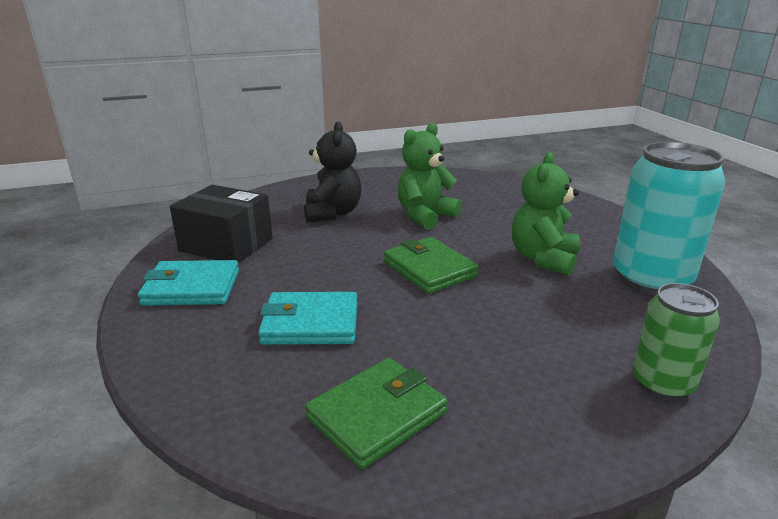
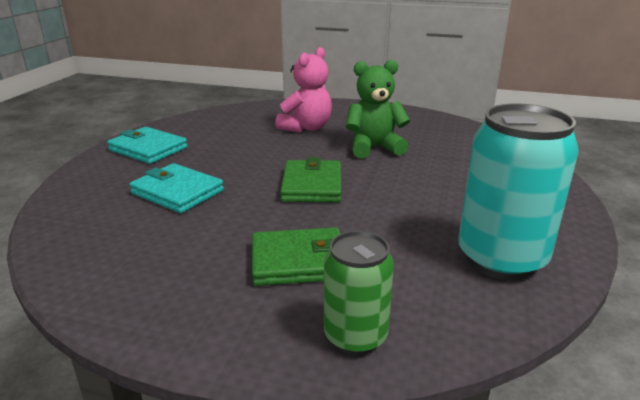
camera: 35 degrees right, 0 degrees up
black box [170,185,273,263] -> none
black teddy bear [304,121,362,223] -> pink teddy bear [275,47,332,132]
green wallet [305,358,448,469] -> green wallet moved to [252,227,340,286]
green teddy bear [512,152,580,276] -> none

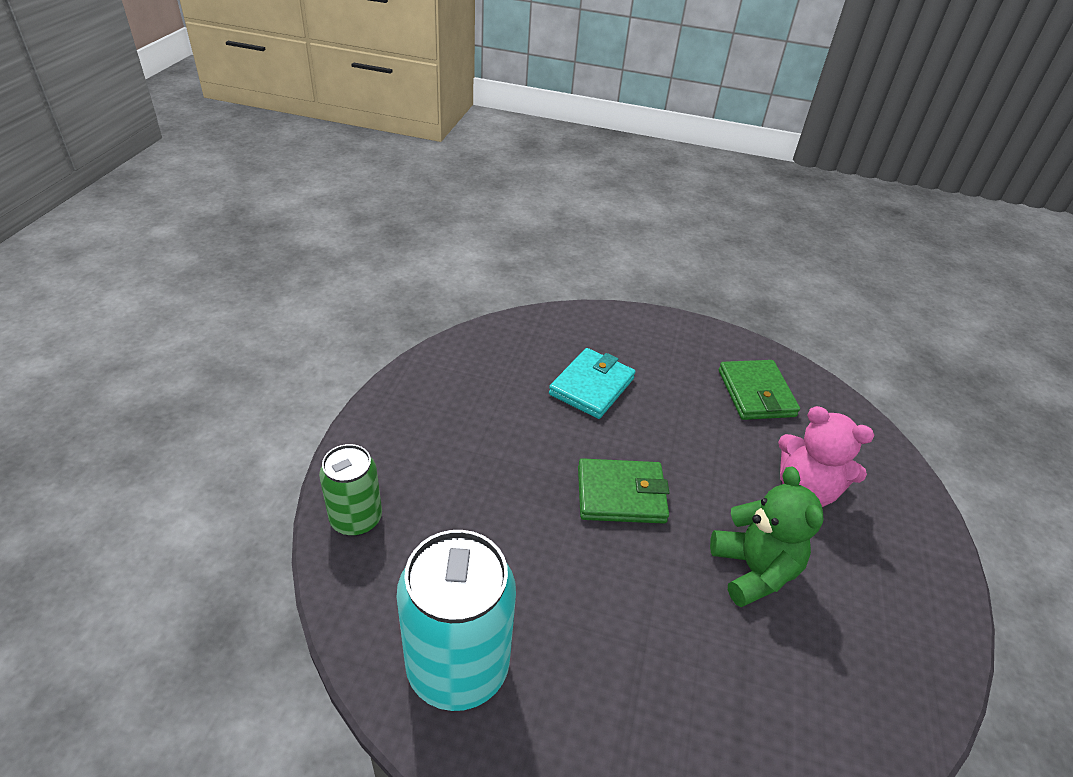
camera: 85 degrees right, 15 degrees up
turquoise wallet [107,127,187,164] -> none
green wallet [252,227,340,286] -> green wallet moved to [719,360,800,420]

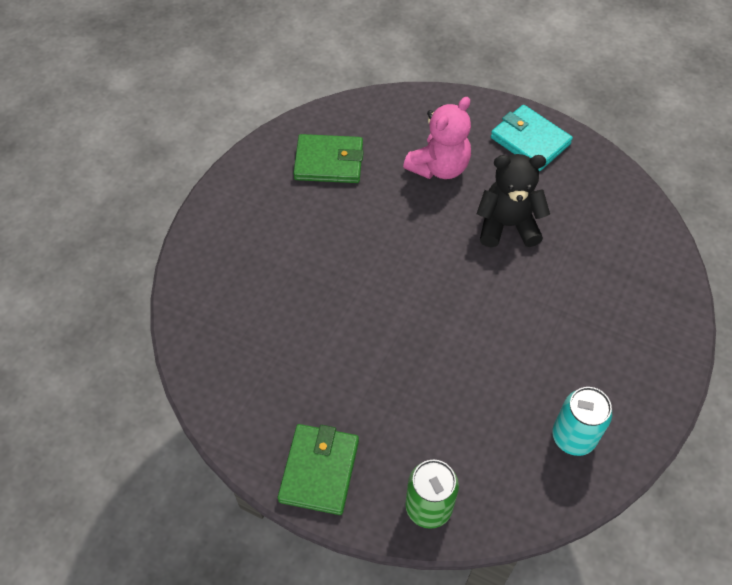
camera: 75 degrees left, 15 degrees up
turquoise can [397,530,516,711] -> turquoise can [552,387,612,456], size x0.59
turquoise wallet [549,348,635,419] -> turquoise wallet moved to [491,105,573,171]
green wallet [578,458,669,524] -> green wallet moved to [278,424,359,515]
green teddy bear [710,466,824,607] -> black teddy bear [476,154,550,247]

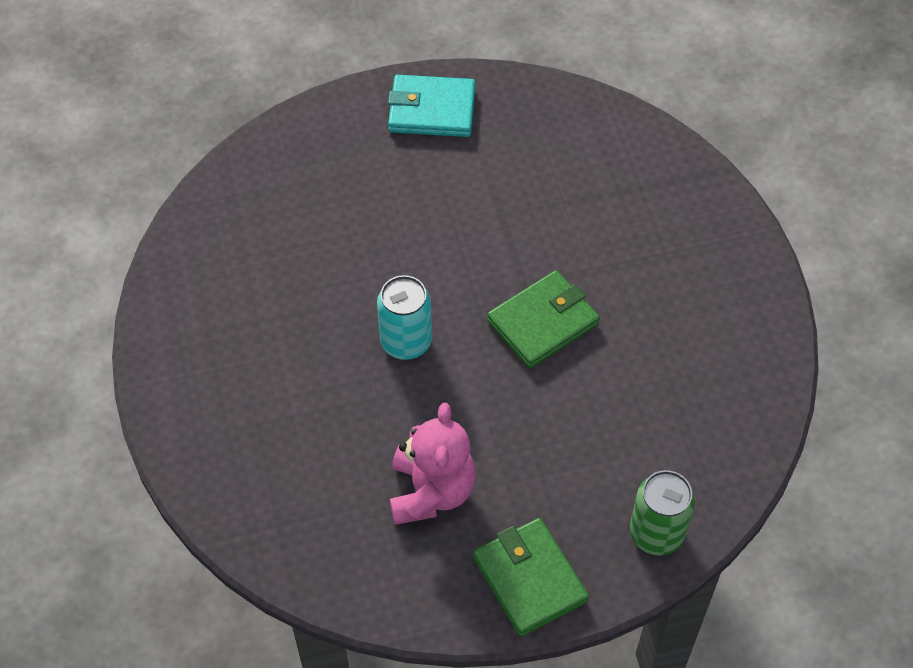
camera: 40 degrees left, 0 degrees up
green wallet [293,134,364,183] -> green wallet moved to [487,270,600,368]
pink teddy bear [403,97,471,179] -> pink teddy bear moved to [390,403,476,525]
black teddy bear [476,154,550,247] -> none
turquoise can [552,387,612,456] -> turquoise can moved to [377,275,432,360]

